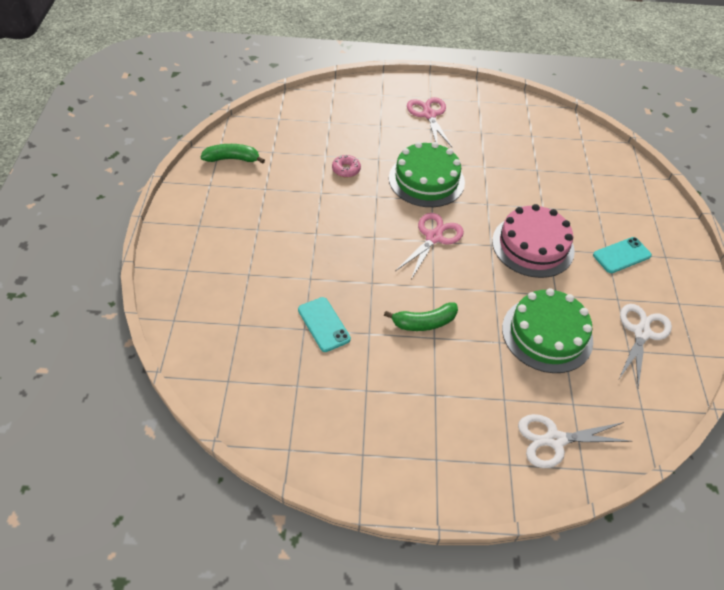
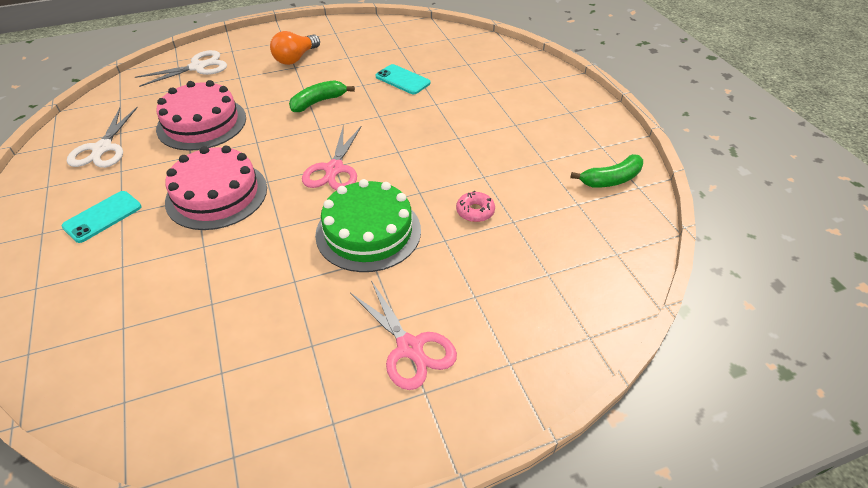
camera: 160 degrees right, 5 degrees down
green cake [502,288,593,373] -> pink cake [156,80,246,151]
none -> orange light bulb [270,31,320,65]

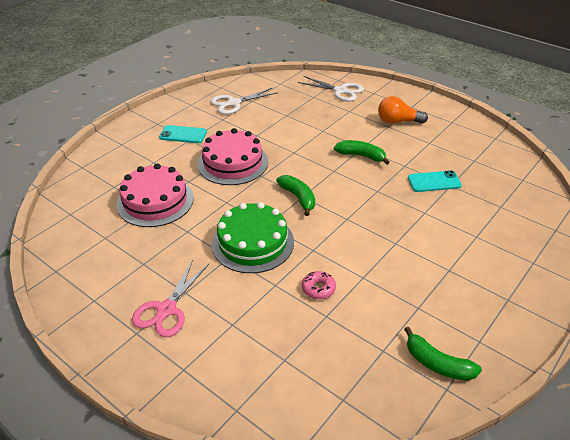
camera: 60 degrees right, 5 degrees down
pink cake [156,80,246,151] -> pink cake moved to [117,163,194,227]
pink scissors [302,126,362,190] -> green banana [276,175,315,216]
turquoise phone [376,64,431,94] -> turquoise phone turned 75 degrees clockwise [408,170,462,192]

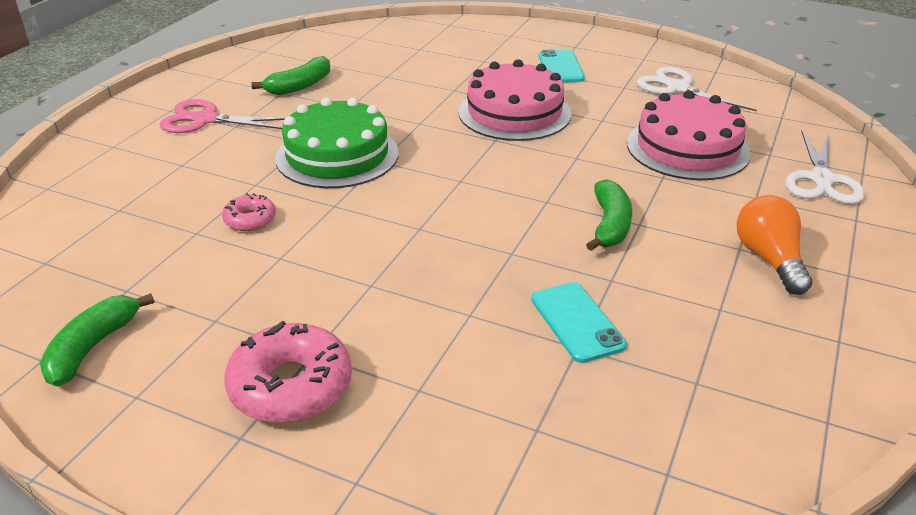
camera: 75 degrees right, 5 degrees down
pink cake [117,163,194,227] -> pink cake moved to [627,90,751,180]
green banana [276,175,315,216] -> green banana moved to [251,56,330,95]
none -> pink donut [224,321,352,423]

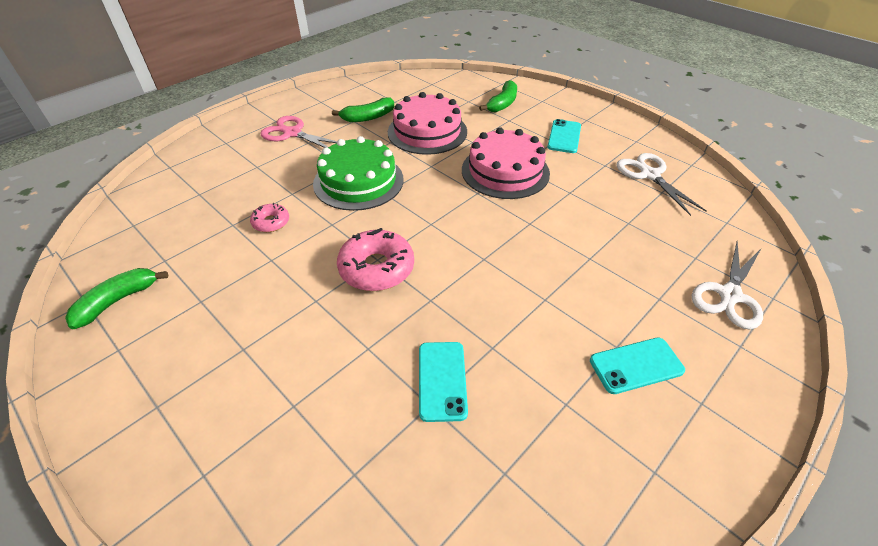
camera: 20 degrees right, 10 degrees up
pink donut [224,321,352,423] -> pink donut moved to [337,228,414,291]
green banana [586,179,632,251] -> green banana moved to [479,80,517,112]
pink cake [627,90,751,180] -> pink cake moved to [388,92,467,155]
orange light bulb [737,195,812,295] -> turquoise phone [590,337,685,394]

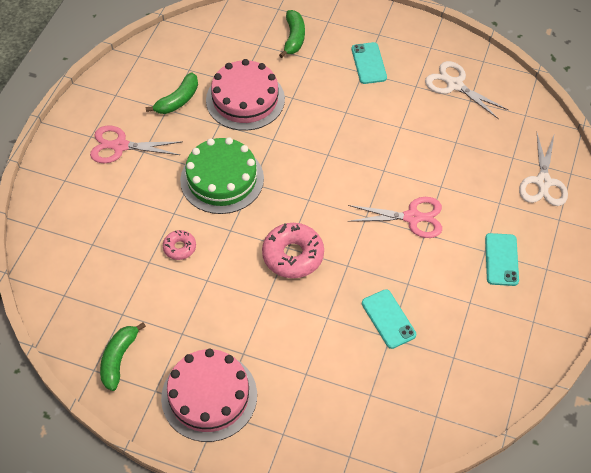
camera: 25 degrees left, 10 degrees up
pink cake [462,127,550,199] -> pink cake moved to [161,349,257,442]
turquoise phone [590,337,685,394] -> turquoise phone turned 45 degrees counterclockwise [485,233,519,286]
none -> pink scissors [348,197,442,238]

